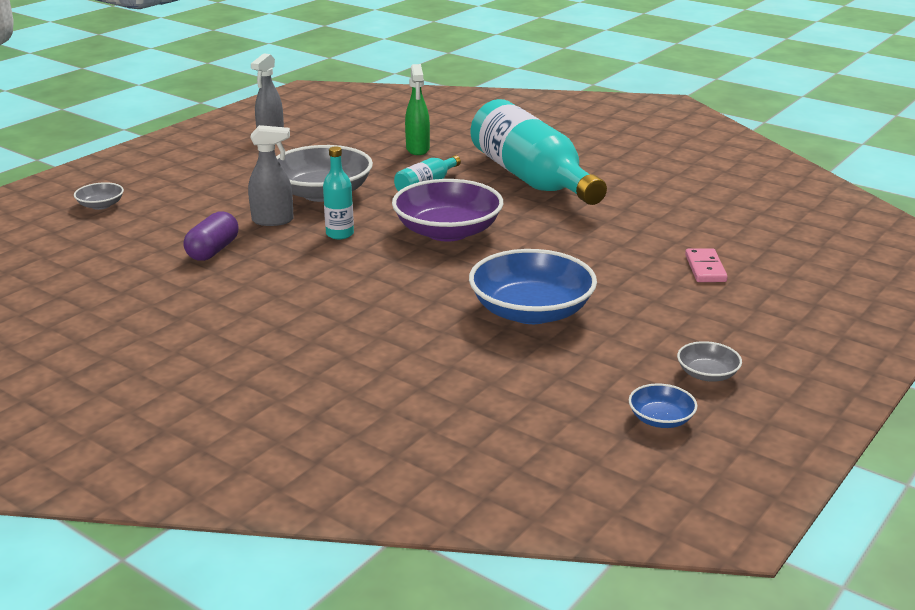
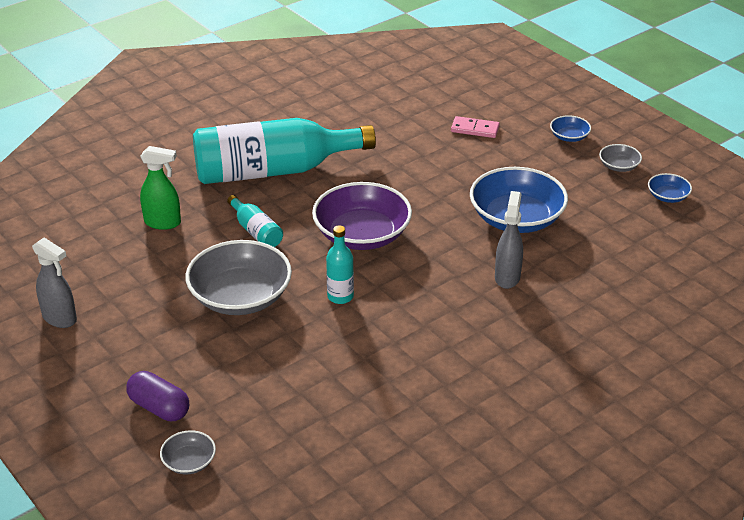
camera: 75 degrees left, 10 degrees up
purple capsule [184,211,239,261] -> purple capsule moved to [126,371,189,421]
grey spray bottle [248,125,294,226] -> grey spray bottle moved to [495,191,523,289]
none -> blue bowl [550,115,591,142]

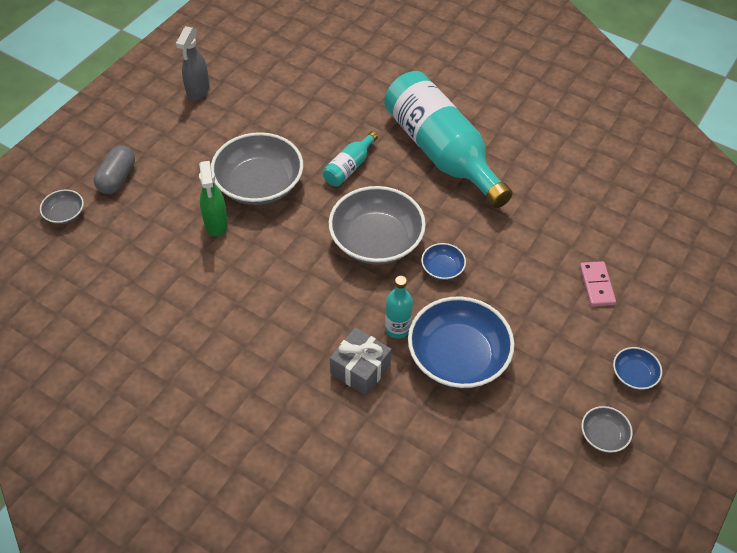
camera: 70 degrees right, 15 degrees up
purple capsule [126,371,189,421] -> grey capsule [94,145,135,194]
green spray bottle [140,146,181,230] -> green spray bottle moved to [199,161,228,236]
purple bowl [312,182,412,250] -> grey bowl [329,186,426,265]
turquoise bottle [326,225,354,304] -> turquoise bottle moved to [385,276,413,339]
grey spray bottle [495,191,523,289] -> grey gift [330,327,391,396]
blue bowl [648,173,692,203] -> blue bowl moved to [421,243,466,280]

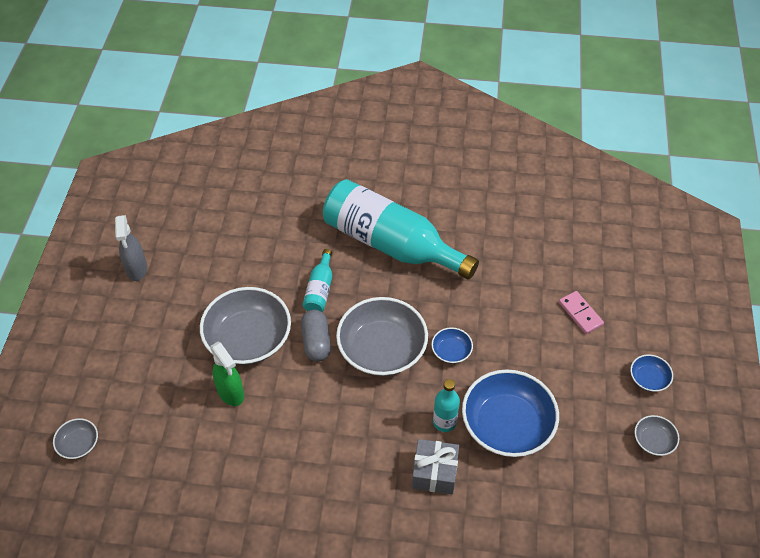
camera: 25 degrees left, 0 degrees up
grey capsule [94,145,135,194] -> grey capsule moved to [301,310,331,362]

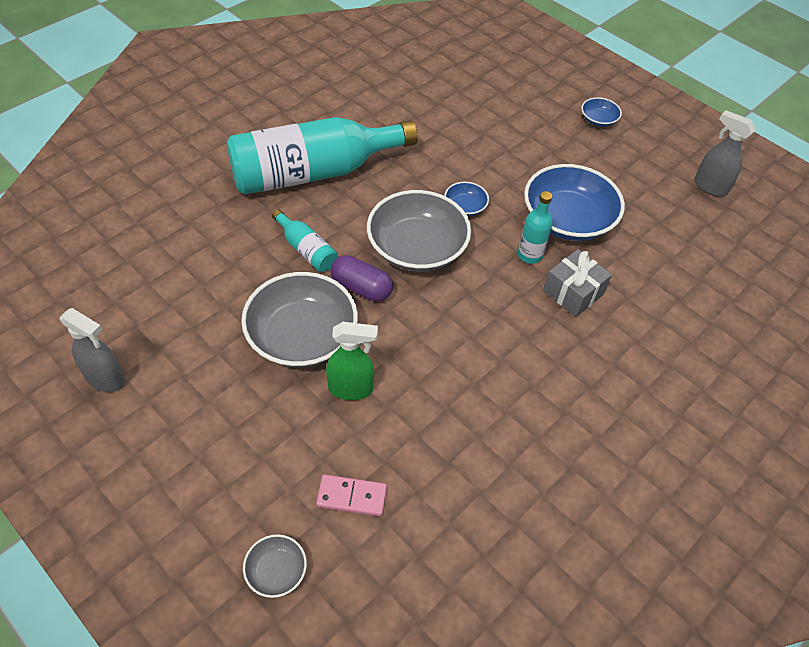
camera: 55 degrees left, 0 degrees up
grey capsule [301,310,331,362] -> purple capsule [330,255,393,302]
pink domino [559,291,604,334] -> pink domino moved to [316,475,387,516]
grey bowl [634,415,679,456] -> none
none -> grey spray bottle [695,110,755,197]

